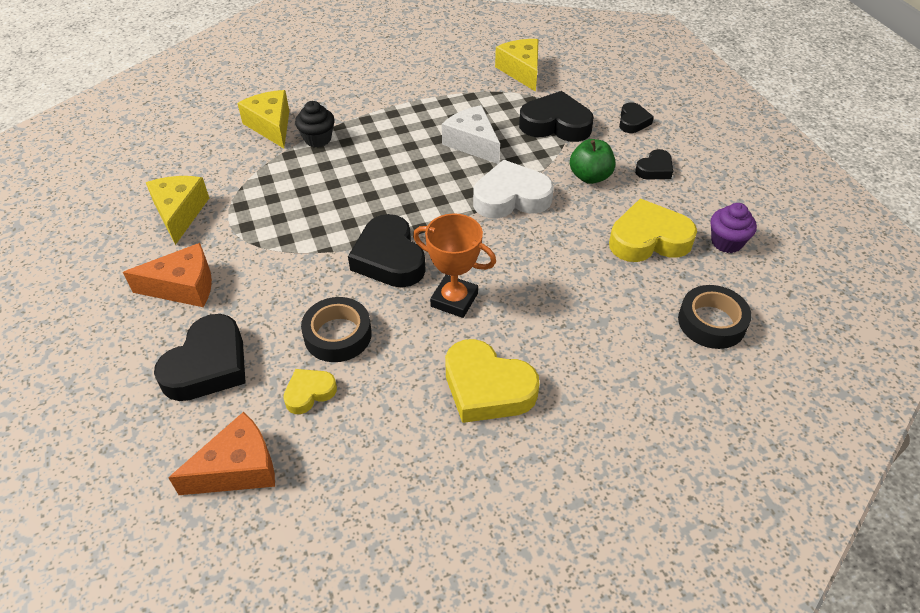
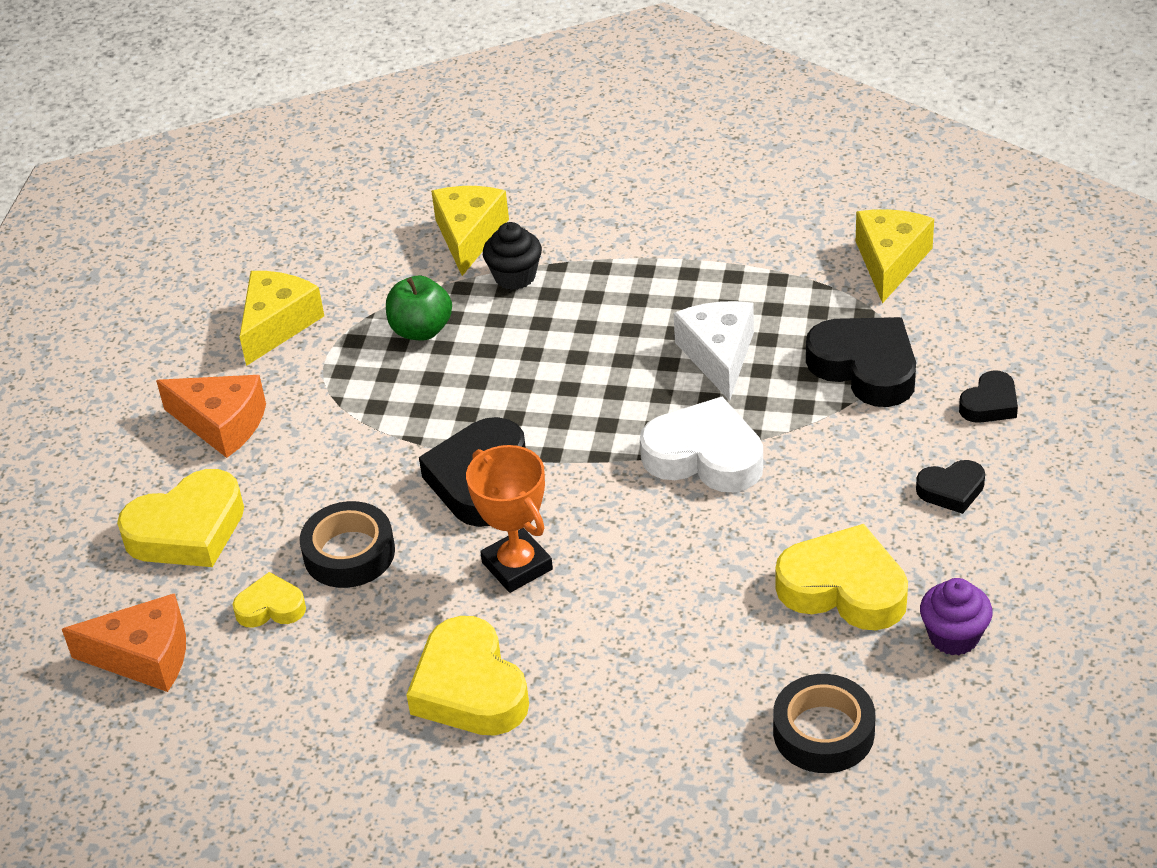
camera: 35 degrees right, 5 degrees down
black heart [154,314,246,401] -> yellow heart [117,469,244,567]
green apple [570,139,615,184] -> green apple moved to [386,276,452,341]

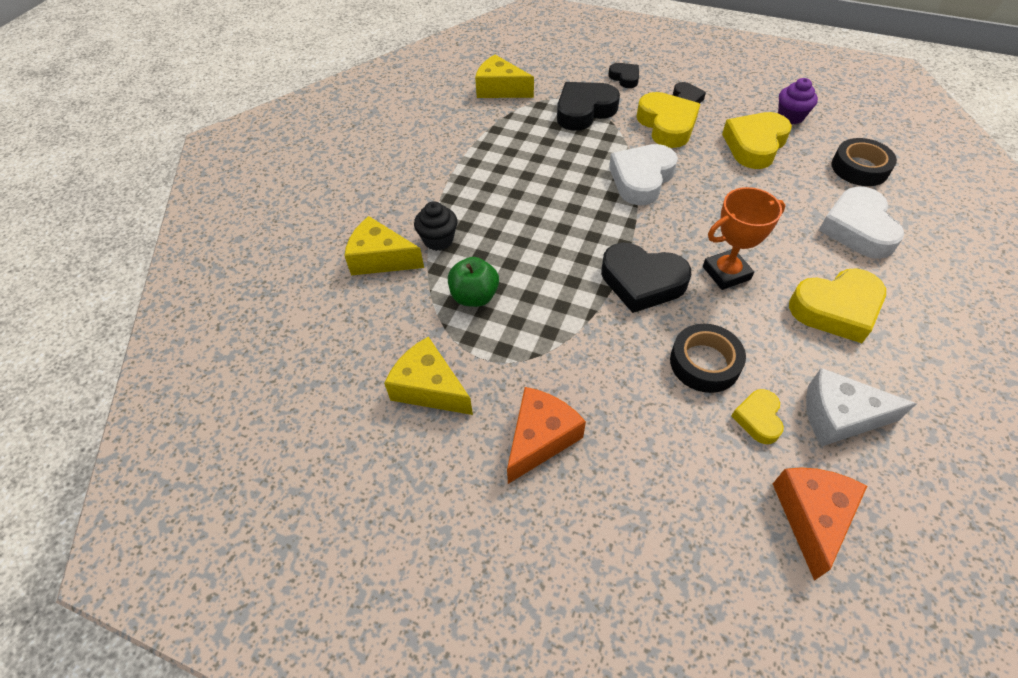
camera: 80 degrees left, 10 degrees up
yellow heart [117,469,244,567] -> yellow heart moved to [636,92,700,148]
white cheese [674,301,754,401] -> white cheese moved to [806,368,917,446]
none -> white heart [819,186,905,259]

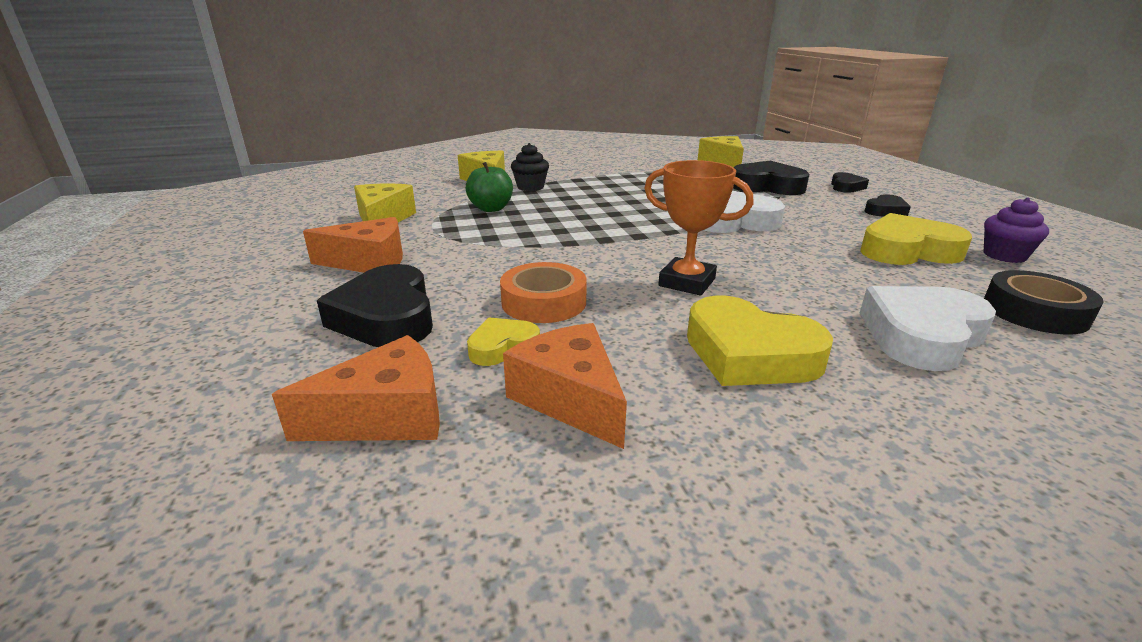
camera: 50 degrees right, 25 degrees down
black heart [601,243,691,313] -> black heart moved to [317,264,433,347]
yellow heart [636,92,700,148] -> none
black tape [670,324,746,393] -> orange tape [500,262,587,323]
white cheese [806,368,917,446] -> orange cheese [503,323,627,449]

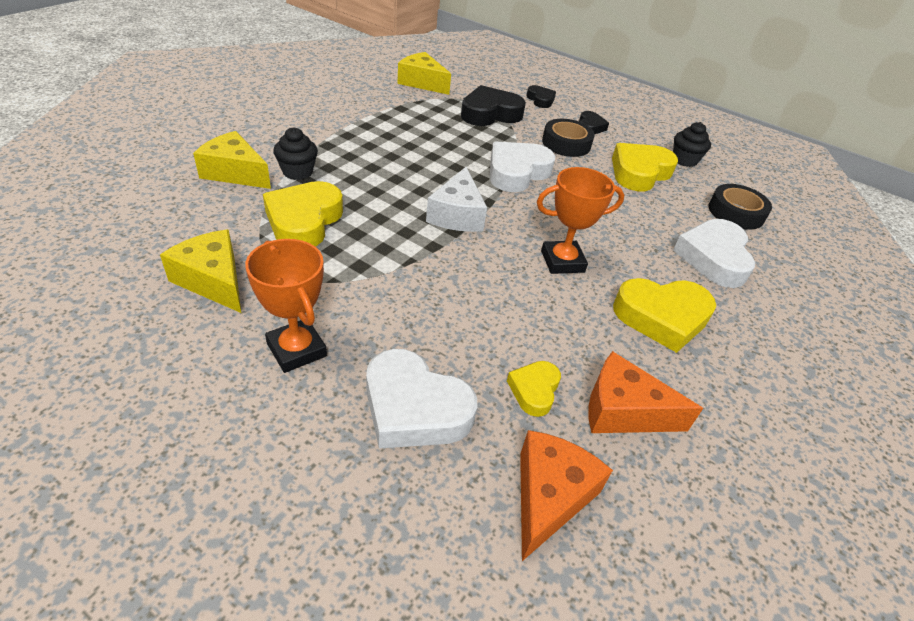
camera: 45 degrees left, 15 degrees up
orange cheese [303,217,403,273] -> orange trophy [245,239,327,373]
black heart [317,264,433,347] -> white heart [366,349,477,448]
green apple [466,162,513,212] -> yellow heart [263,181,343,246]
orange tape [500,262,587,323] -> none
purple cupcake [983,197,1049,263] -> black cupcake [673,122,711,167]
none -> white cheese [426,167,487,232]
none -> black tape [542,119,595,157]

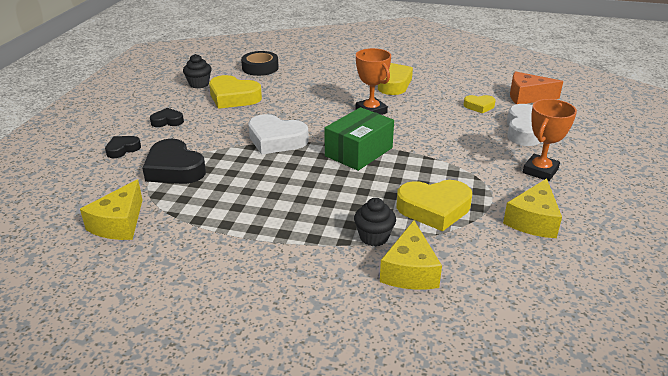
camera: 105 degrees left, 10 degrees down
white cheese [426,167,487,232] -> green box [324,107,394,171]
black tape [542,119,595,157] -> none
orange cheese [588,351,703,433] -> none
white heart [673,219,755,288] -> none

